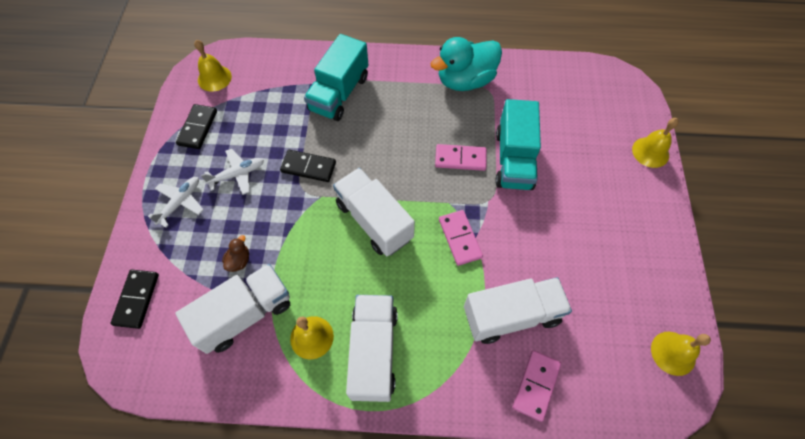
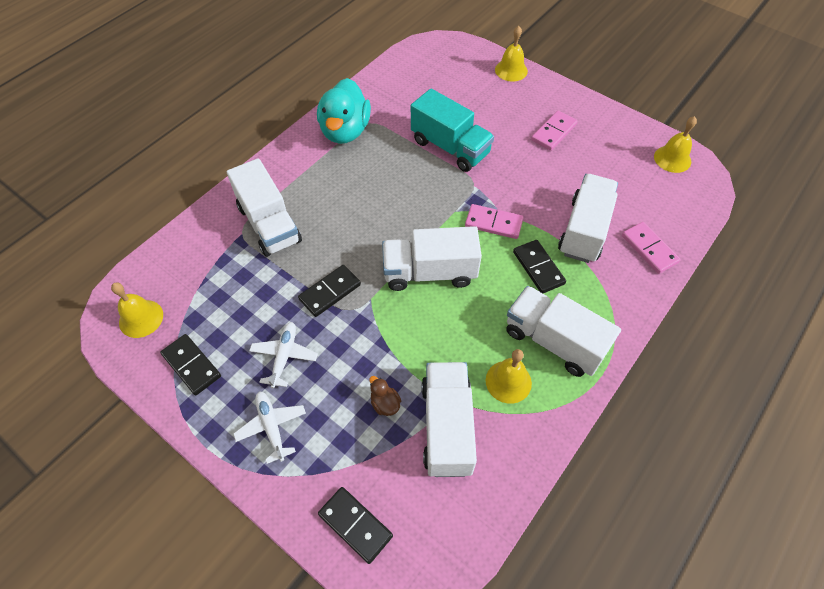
camera: 55 degrees left, 5 degrees down
turquoise truck [304,34,368,121] -> white truck [227,158,302,257]
pink domino [435,144,487,171] -> pink domino moved to [531,111,578,151]
none -> black domino [513,240,566,293]

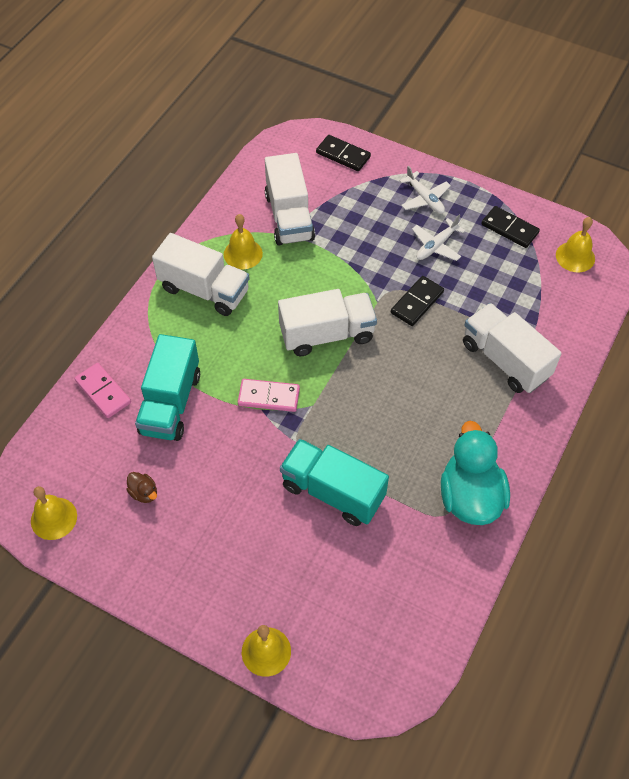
camera: 170 degrees right, 0 degrees up
white plane [249,322,318,388] -> white plane turned 45 degrees clockwise [412,215,466,261]
brown duck [369,376,401,416] -> brown duck moved to [126,472,157,503]
black domino [513,240,566,293] -> none
pink domino [531,111,578,151] -> none
white truck [558,174,618,263] -> turquoise truck [135,334,200,441]

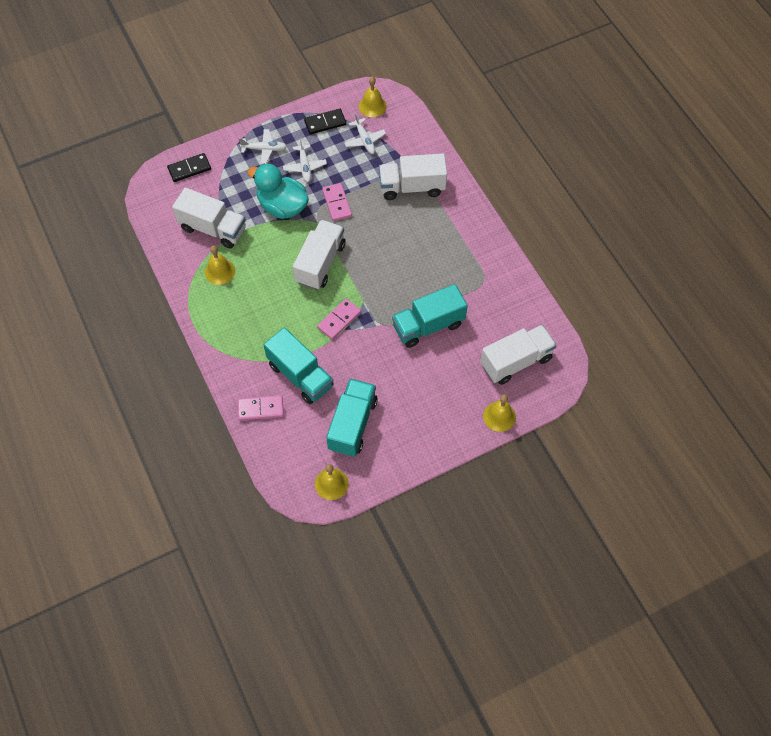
camera: 55 degrees left, 5 degrees up
brown duck [126,472,157,503] -> turquoise truck [326,378,378,457]
white truck [152,233,250,316] -> white truck moved to [480,325,557,385]
black domino [391,276,444,326] -> pink domino [322,183,352,221]
turquoise duck [441,421,510,525] -> turquoise duck moved to [247,164,309,219]
none -> white plane [344,113,386,154]

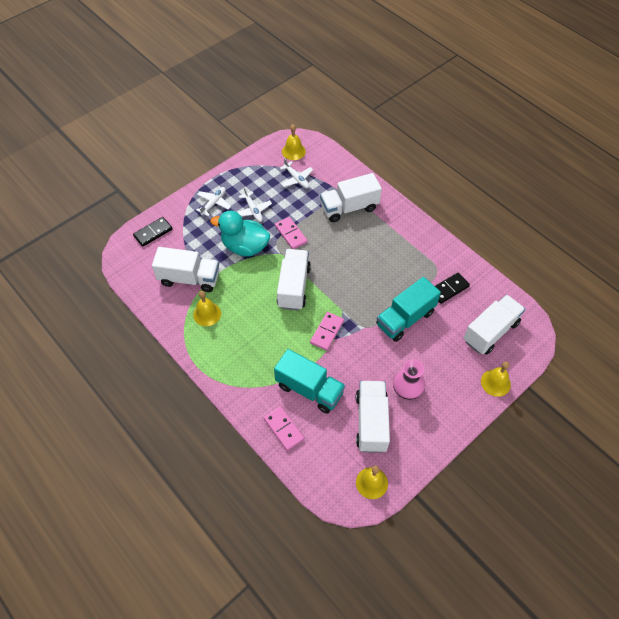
camera: 15 degrees left, 5 degrees down
pink domino [238,395,284,421] -> pink domino turned 75 degrees clockwise [264,406,304,451]
white plane [239,129,287,164] -> white plane turned 45 degrees counterclockwise [196,187,231,217]
black domino [304,109,346,134] -> black domino moved to [435,272,470,304]
turquoise truck [326,378,378,457] -> white truck [356,381,390,453]
none -> pink vase [393,359,425,400]

